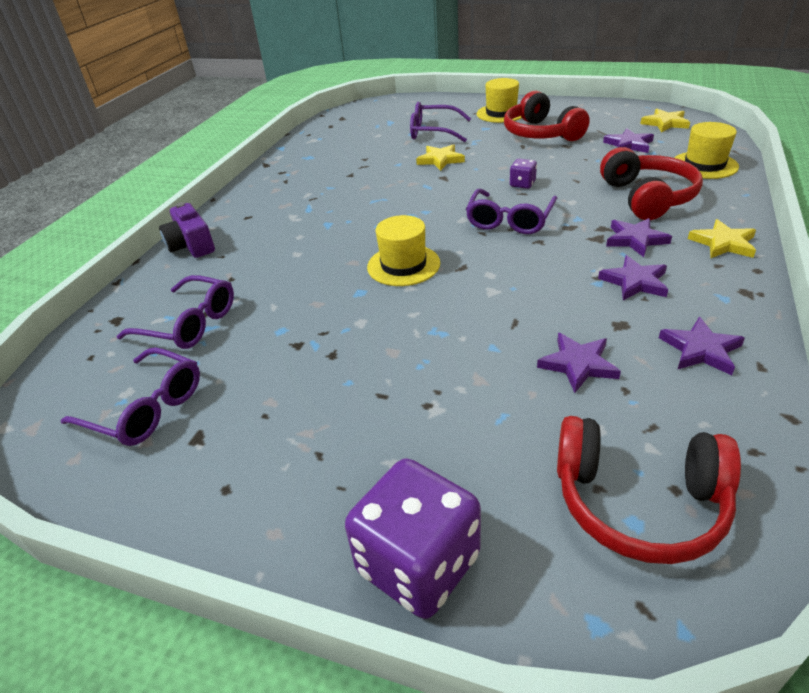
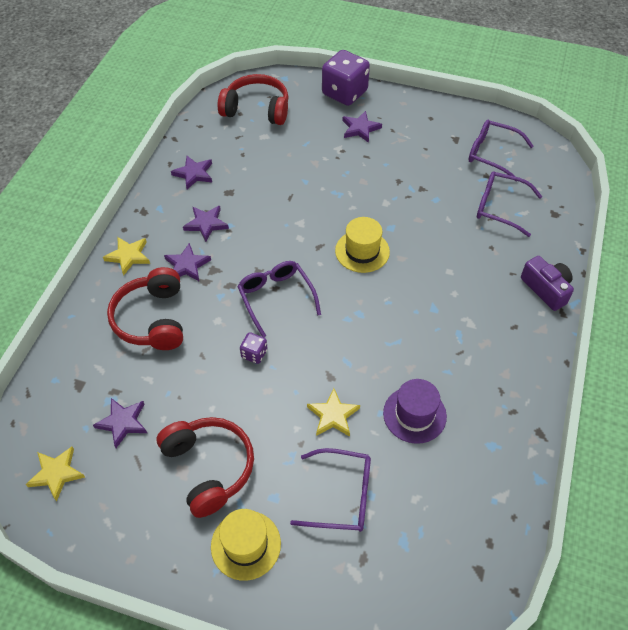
camera: 175 degrees right, 15 degrees up
purple glasses [466,189,557,234] -> purple glasses turned 45 degrees counterclockwise [237,261,321,337]
purple star [537,333,621,393] -> purple star moved to [343,111,382,143]
yellow hat [674,122,739,179] -> none
none -> purple hat [383,379,447,444]

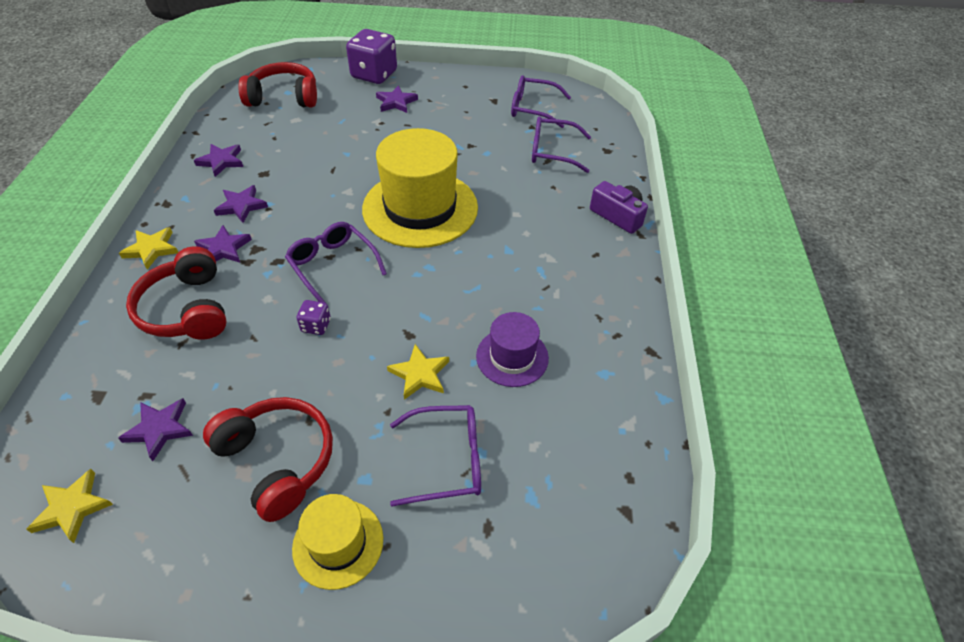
camera: 15 degrees left, 5 degrees down
yellow hat [335,217,390,273] -> yellow hat [362,128,478,248], size x1.94

